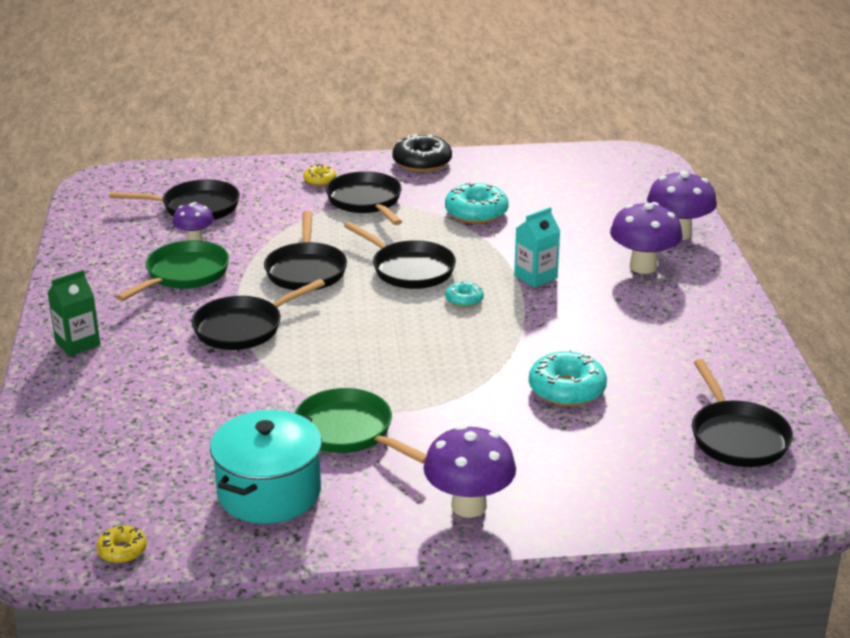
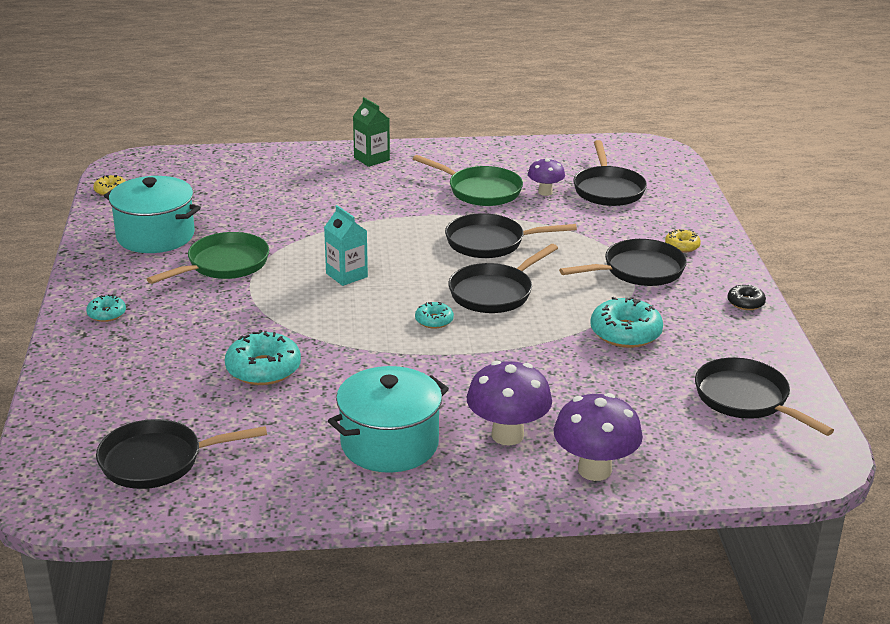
camera: 90 degrees right, 0 degrees up
black pan [191,279,325,350] -> black pan moved to [695,358,834,436]
black donut [392,134,452,172] -> black donut [727,284,766,310], size x0.54
purple mushroom [423,425,516,518] -> turquoise donut [86,294,126,322]
turquoise carton [514,207,560,288] -> turquoise carton moved to [324,205,368,286]
none -> turquoise pot [328,366,449,473]

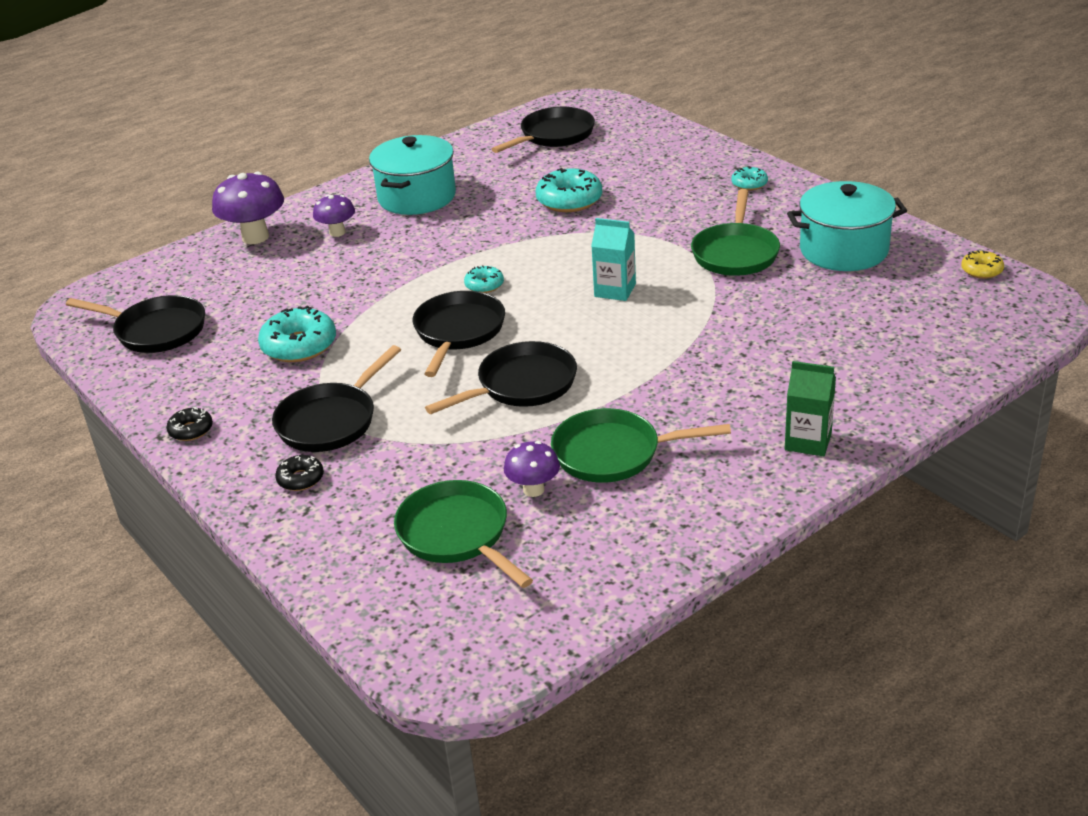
camera: 150 degrees right, 5 degrees up
purple mushroom [467,361,552,445] -> purple mushroom [313,195,355,237], size x0.59
black pan [573,140,647,206] -> green pan [394,480,533,588]
yellow donut [665,229,701,253] -> black donut [275,455,324,491]

